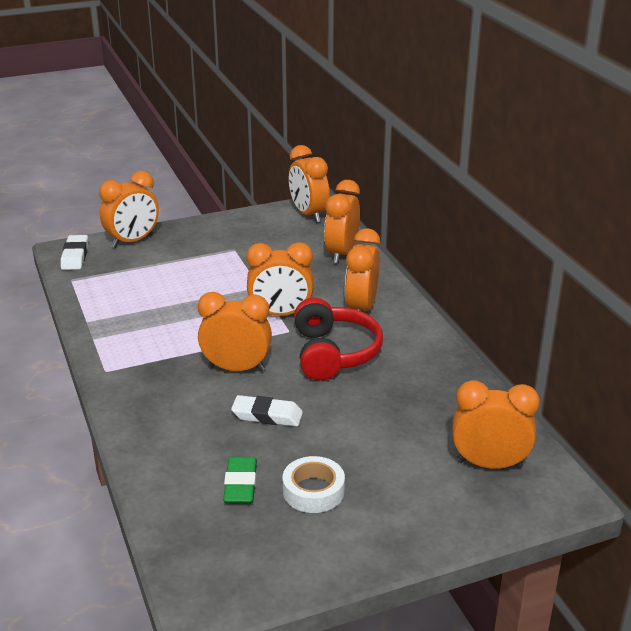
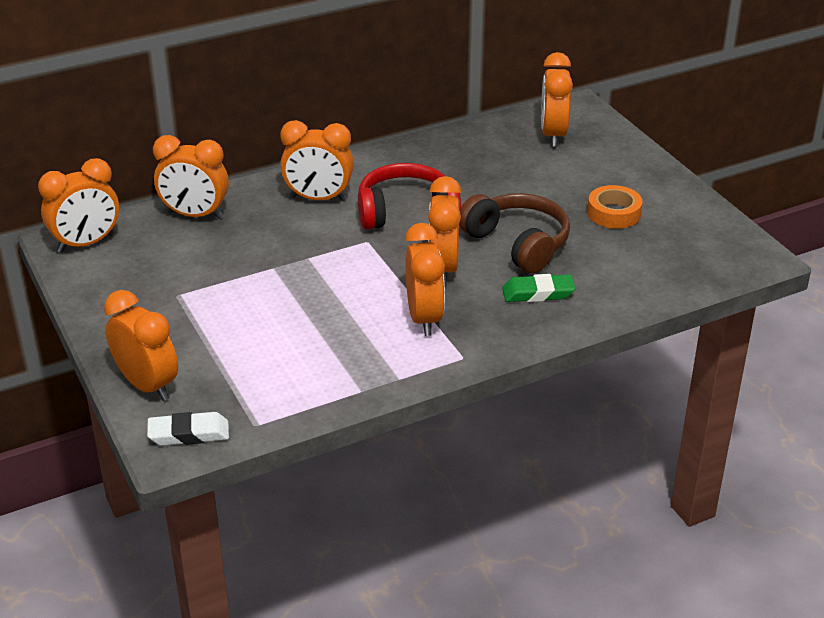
camera: 95 degrees left, 5 degrees up
green eraser [223,457,257,504] -> green eraser moved to [502,274,575,302]
white eraser [231,395,303,427] -> brown headphones [459,193,570,274]
orange clock [246,242,314,316] -> orange clock moved to [405,223,445,336]
white tape [283,456,345,513] -> orange tape [587,185,643,229]

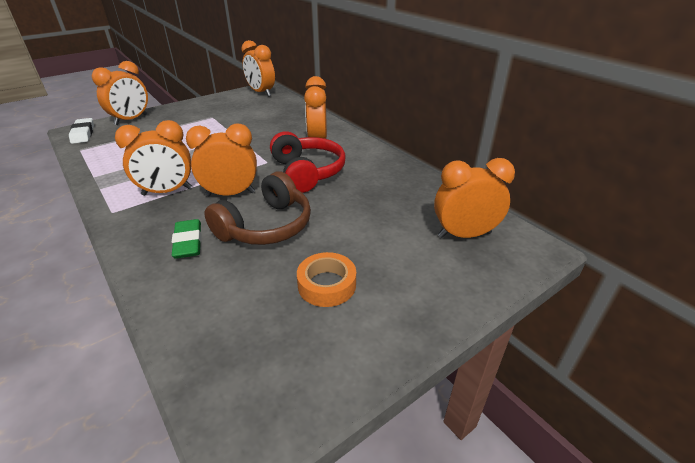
camera: 80 degrees right, 0 degrees up
orange clock [153,135,229,219] -> none

